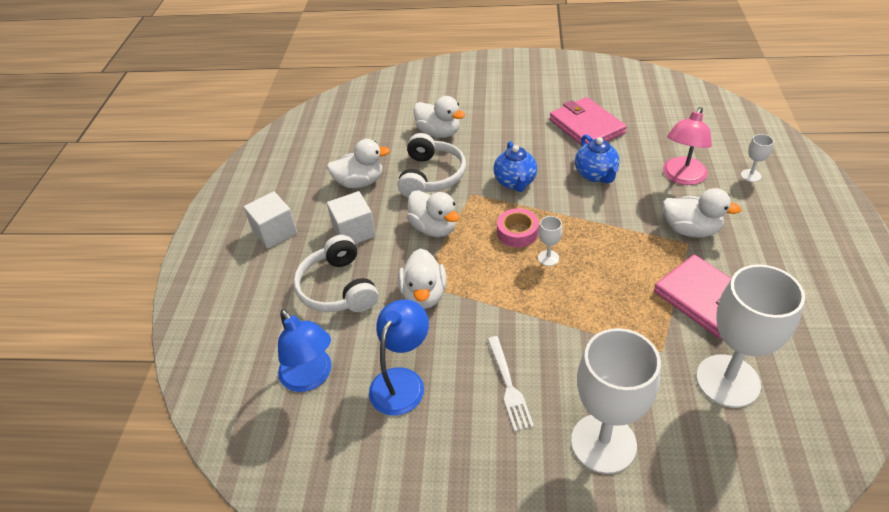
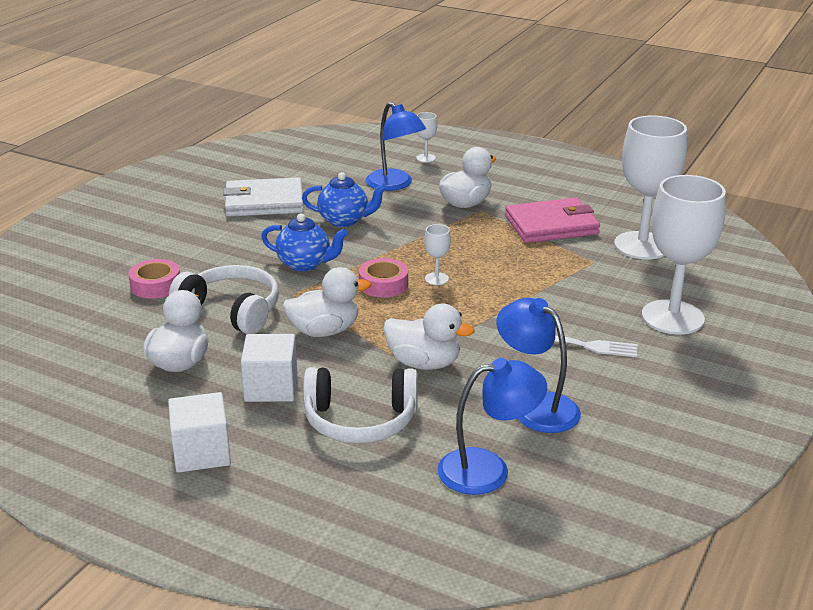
camera: 70 degrees left, 15 degrees down
white duck [414,96,465,138] -> pink tape [129,259,180,298]
pink wallet [550,97,627,146] -> white wallet [223,177,304,217]
pink lamp [663,107,712,185] -> blue lamp [366,102,426,191]

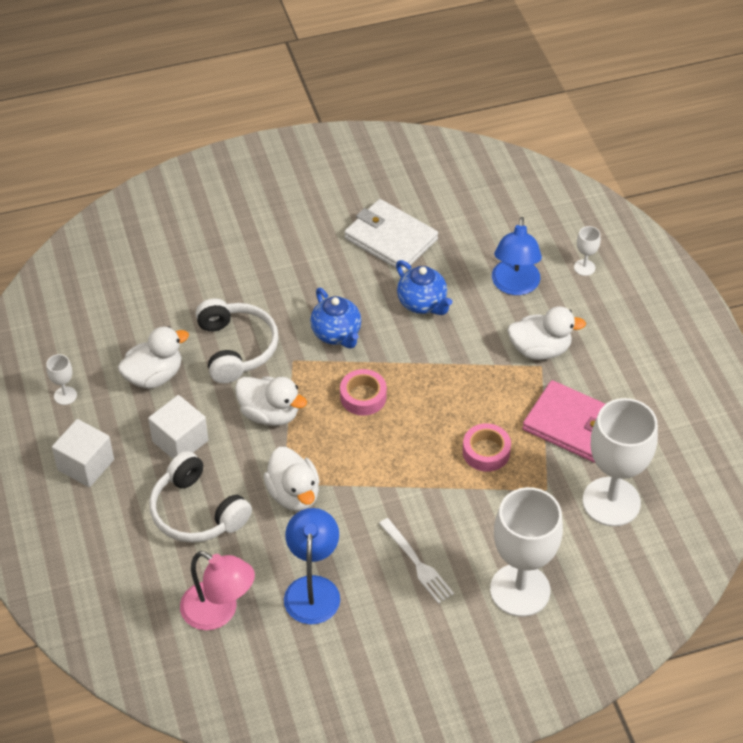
camera: 45 degrees right, 20 degrees up
pink tape [129,259,180,298] -> pink tape moved to [463,423,511,472]
white goblet [424,224,451,285] -> white goblet moved to [46,354,77,405]
blue lamp [437,358,547,495] -> pink lamp [180,551,255,630]

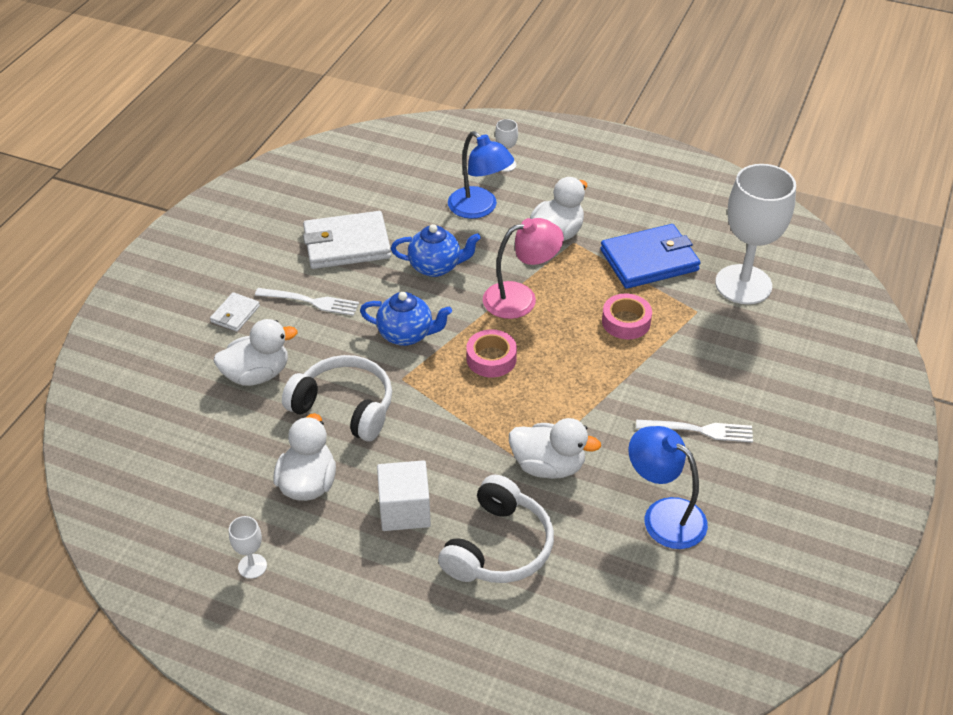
camera: 50 degrees left, 5 degrees down
white cube [52,419,114,487] -> none
white headphones [149,451,252,543] -> white headphones turned 60 degrees counterclockwise [438,474,554,583]
pink lamp [180,551,255,630] -> pink lamp moved to [483,218,564,319]
white duck [235,376,307,426] -> white duck moved to [213,319,298,386]
white goblet [490,487,563,617] -> none
pink wallet [522,380,605,463] -> blue wallet [600,224,700,289]
none -> white wallet [210,292,260,332]
none -> white fork [255,288,359,316]

